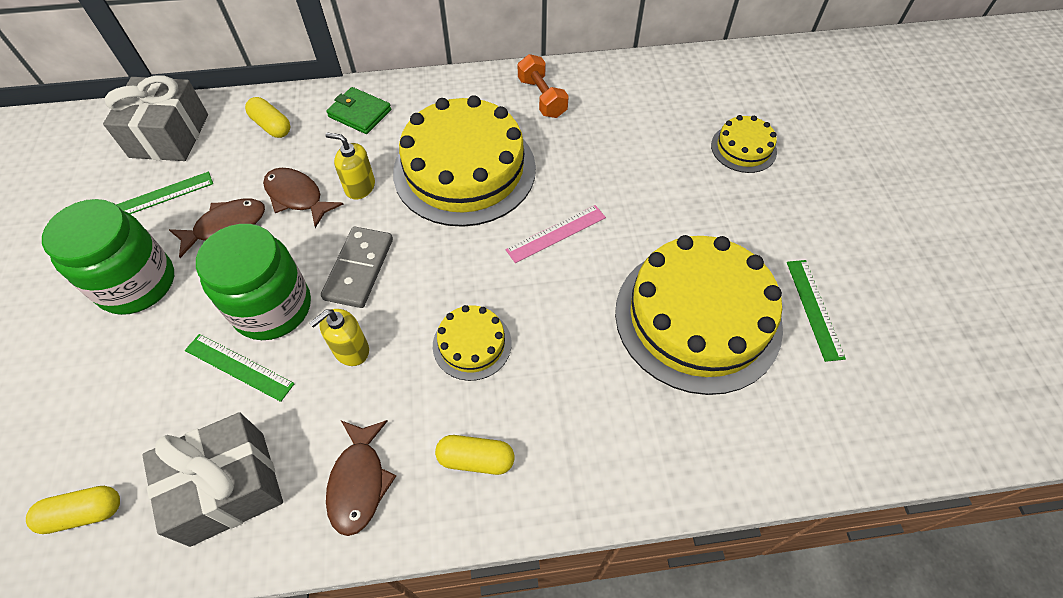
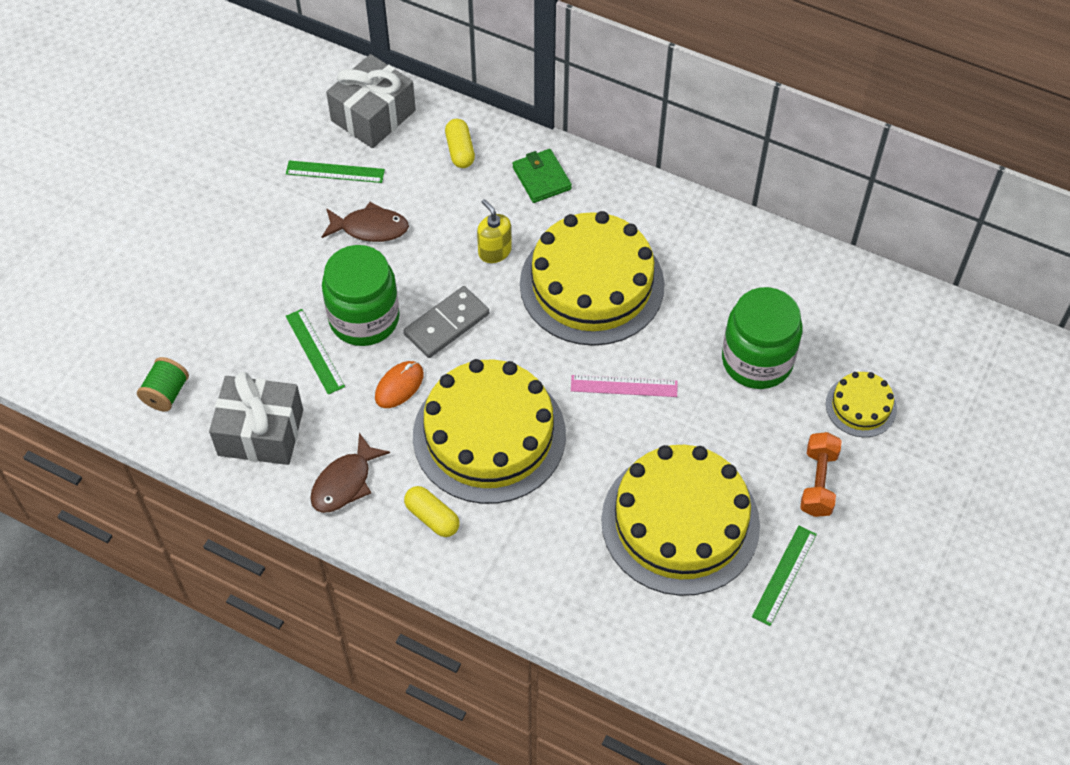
camera: 35 degrees right, 0 degrees up
yellow capsule [26,486,120,534] -> green spool [137,357,189,412]
green jar [42,199,174,315] -> green jar moved to [722,287,802,389]
brown fish [263,168,344,228] -> none
yellow soap dispenser [309,309,369,366] -> orange mouse [375,361,424,408]
yellow cake [433,305,512,381] -> yellow cake [413,359,566,504], size x2.14
orange dumbbell [518,54,569,118] -> orange dumbbell moved to [800,432,842,517]

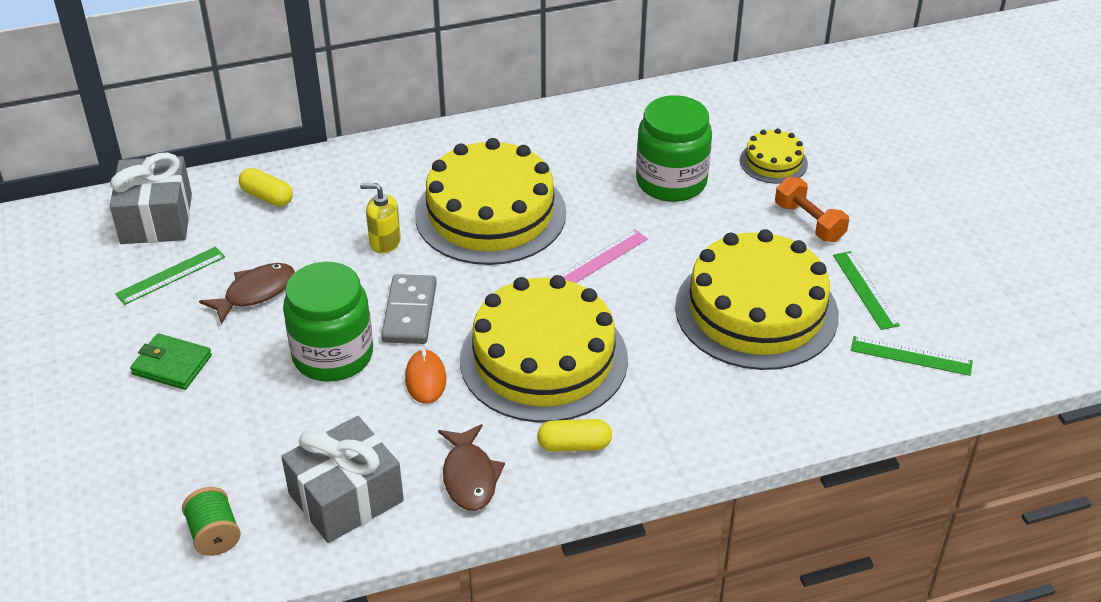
camera: 45 degrees left, 15 degrees down
green ruler [286,309,345,395] -> green ruler moved to [851,336,973,376]
green wallet [512,149,572,203] -> green wallet moved to [130,333,212,390]

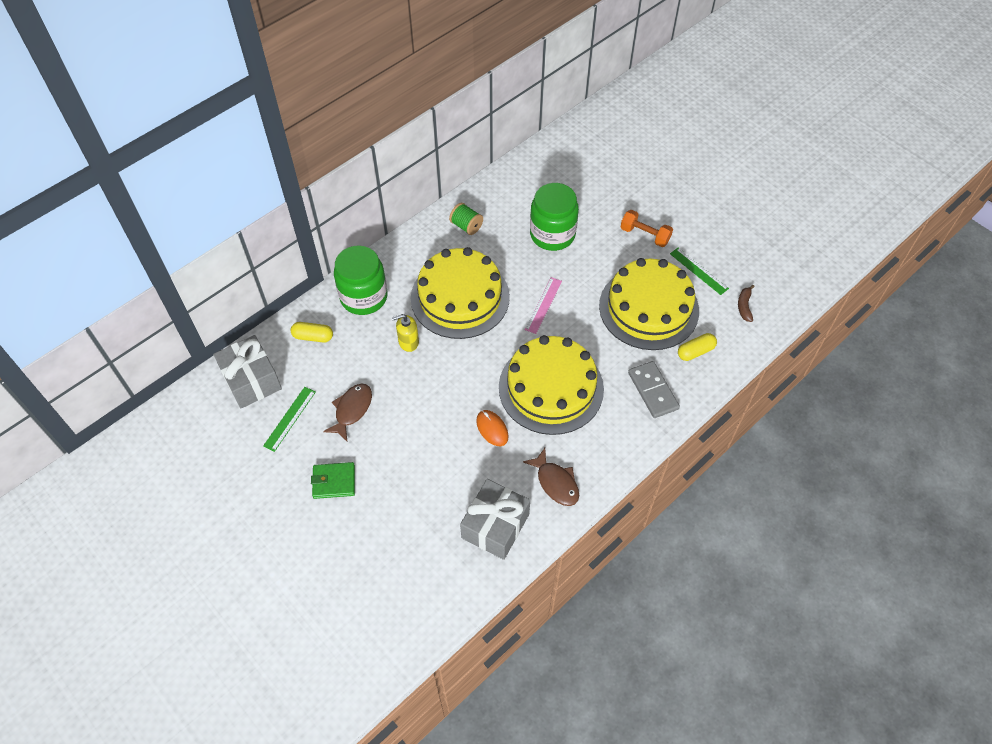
camera: 25 degrees left, 15 degrees up
green spool [182,487,241,556] -> green spool moved to [449,203,483,235]
green jar [283,262,373,382] -> green jar moved to [334,245,388,315]
grey domino [381,274,437,344] -> grey domino moved to [628,361,680,418]
yellow capsule [537,419,612,452] -> yellow capsule moved to [678,333,717,361]
yellow cake [740,129,808,184] -> none
green ruler [851,336,973,376] -> brown banana [738,285,755,322]

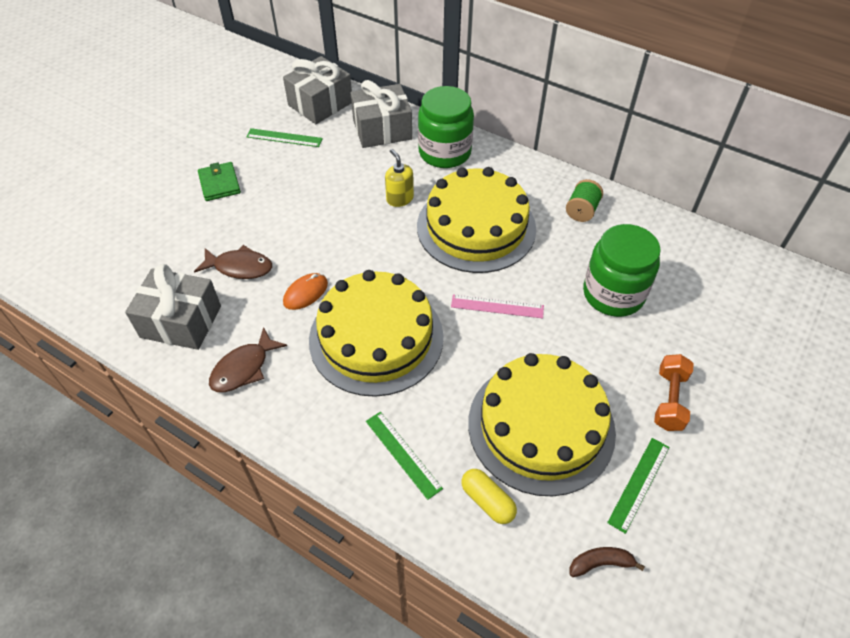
camera: 75 degrees right, 5 degrees down
yellow capsule [291,322,333,343] -> grey gift [351,80,412,148]
brown fish [323,384,372,441] -> brown fish moved to [194,245,272,279]
grey domino [628,361,680,418] -> green ruler [366,412,443,500]

